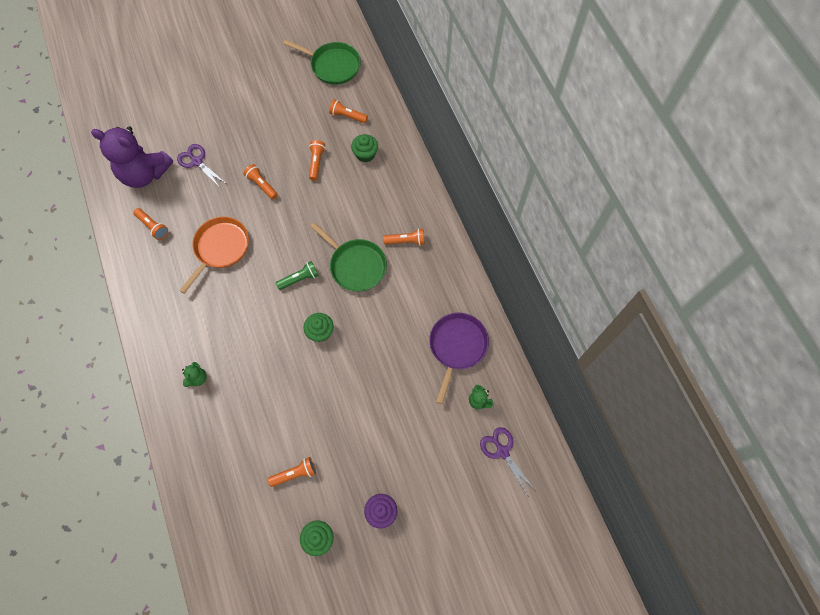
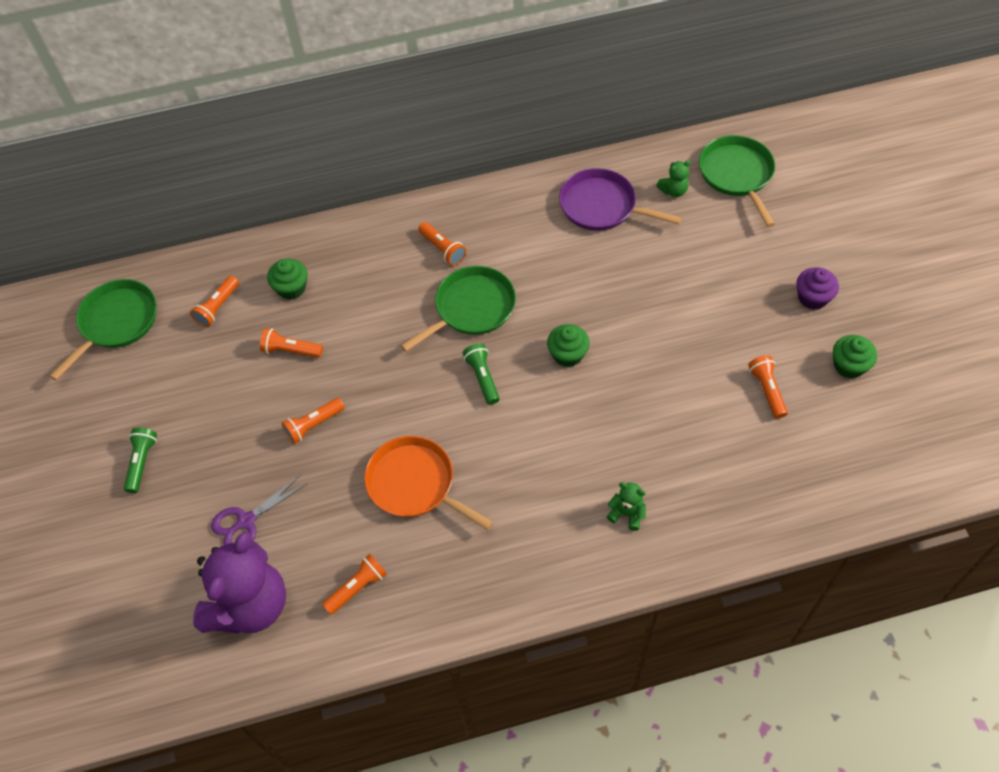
camera: 80 degrees left, 10 degrees down
orange flashlight [383,228,424,246] -> orange flashlight turned 135 degrees clockwise [418,222,466,266]
purple scissors [480,427,535,496] -> green pan [699,135,775,227]
none -> green flashlight [124,428,157,493]

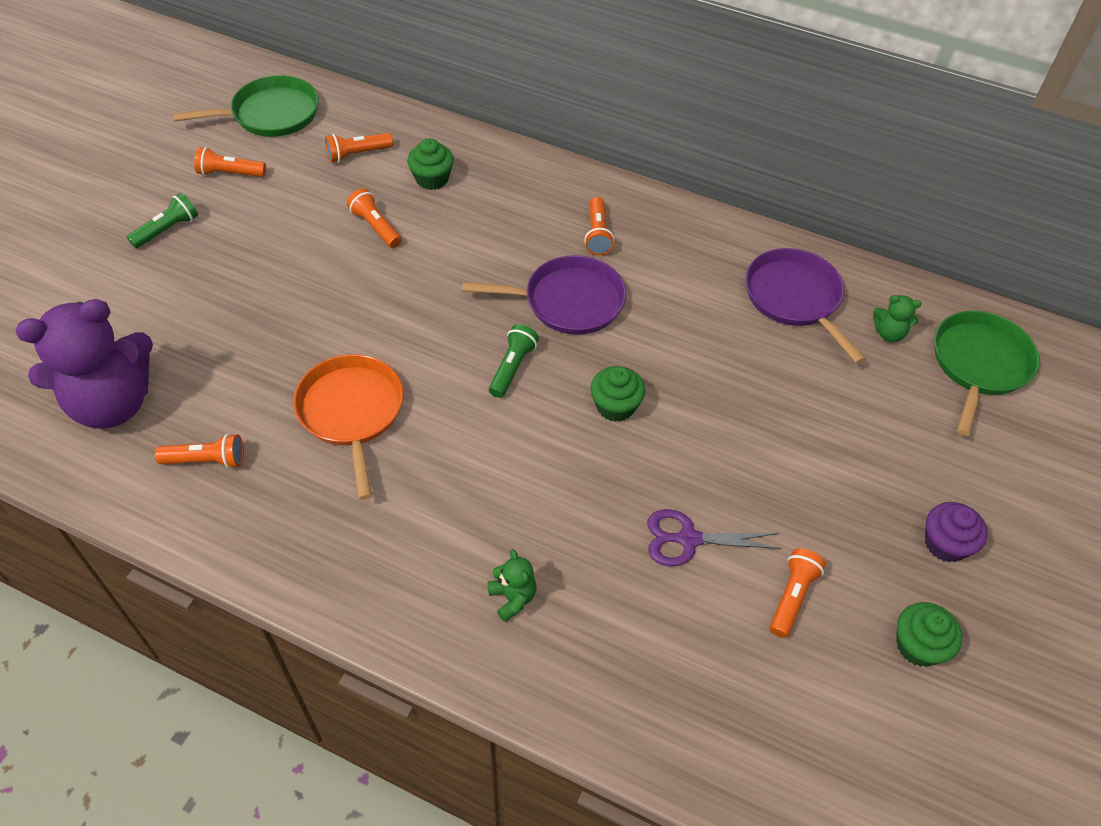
camera: 35 degrees right, 5 degrees down
purple scissors [211,474,308,545] -> purple scissors moved to [647,509,782,567]
orange flashlight [282,398,345,444] -> orange flashlight moved to [194,147,266,177]
green pan [401,266,516,352] -> purple pan [462,255,626,335]

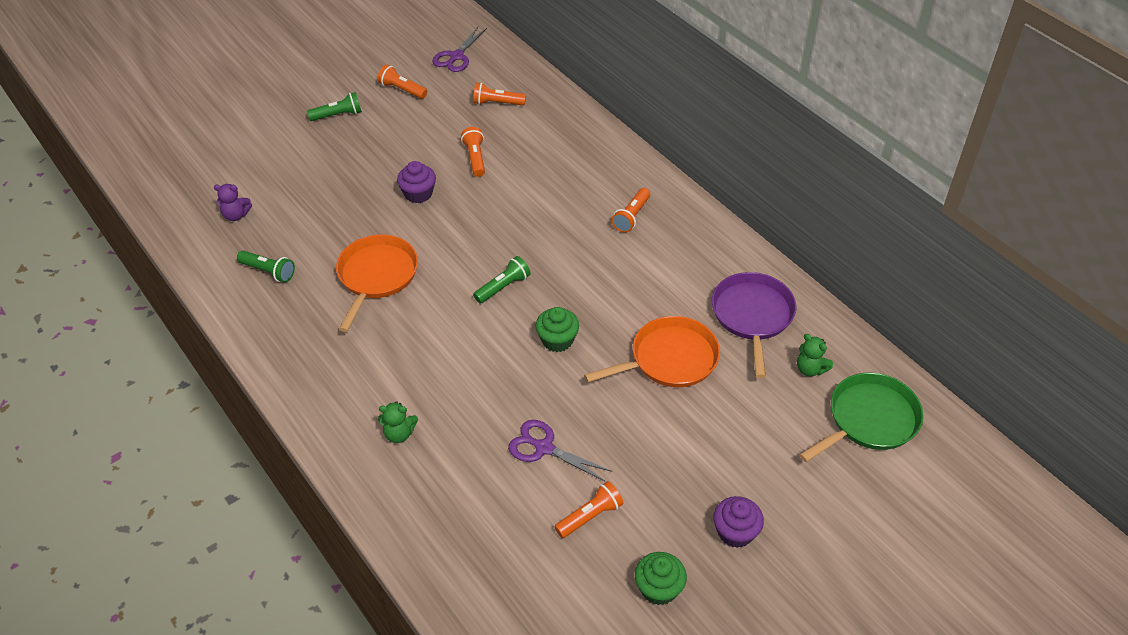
camera: 30 degrees right, 5 degrees down
purple teddy bear [15,299,153,429] -> purple teddy bear [214,184,252,221], size x0.41
orange flashlight [155,434,244,469] -> green flashlight [237,250,295,282]
green pan [173,75,319,137] -> purple scissors [432,27,487,72]
green cupcake [407,138,454,190] -> none
purple pan [462,255,626,335] -> none
green teddy bear [487,549,536,622] -> green teddy bear turned 90 degrees clockwise [378,401,418,443]
none -> purple cupcake [397,161,436,203]
none -> orange pan [584,316,720,387]

